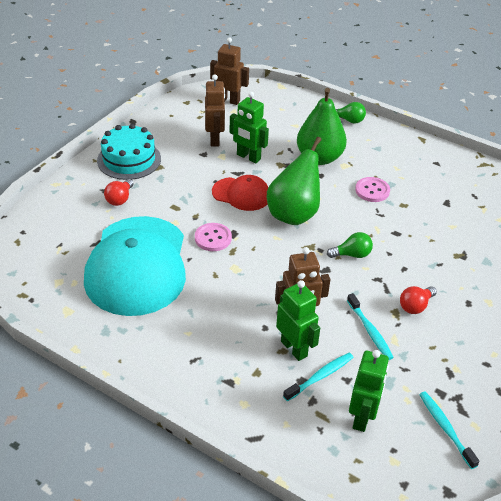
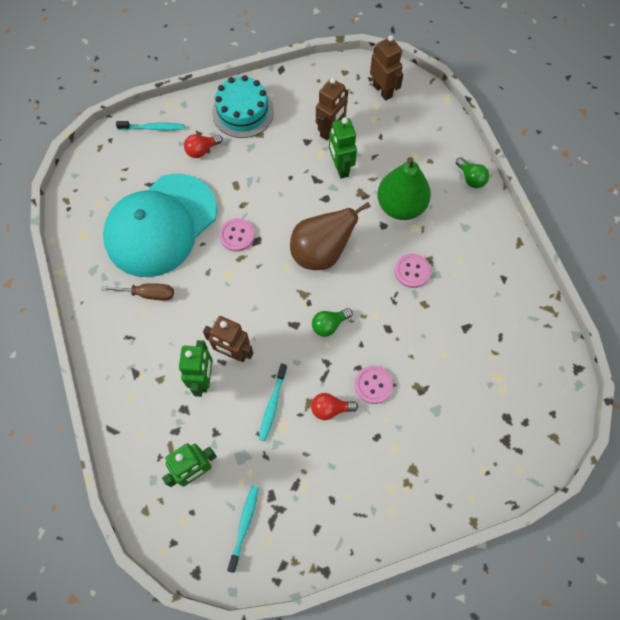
camera: 40 degrees right, 25 degrees up
red cap [212,175,269,211] -> none
green pear [266,137,322,225] -> brown pear [290,202,371,270]
turquoise toothbrush [283,353,354,401] -> turquoise toothbrush moved to [116,121,184,130]
green light bulb [327,232,373,258] -> green light bulb turned 120 degrees clockwise [312,308,352,337]
none -> brown screwdriver [101,283,174,301]
none -> pink button [354,366,393,404]

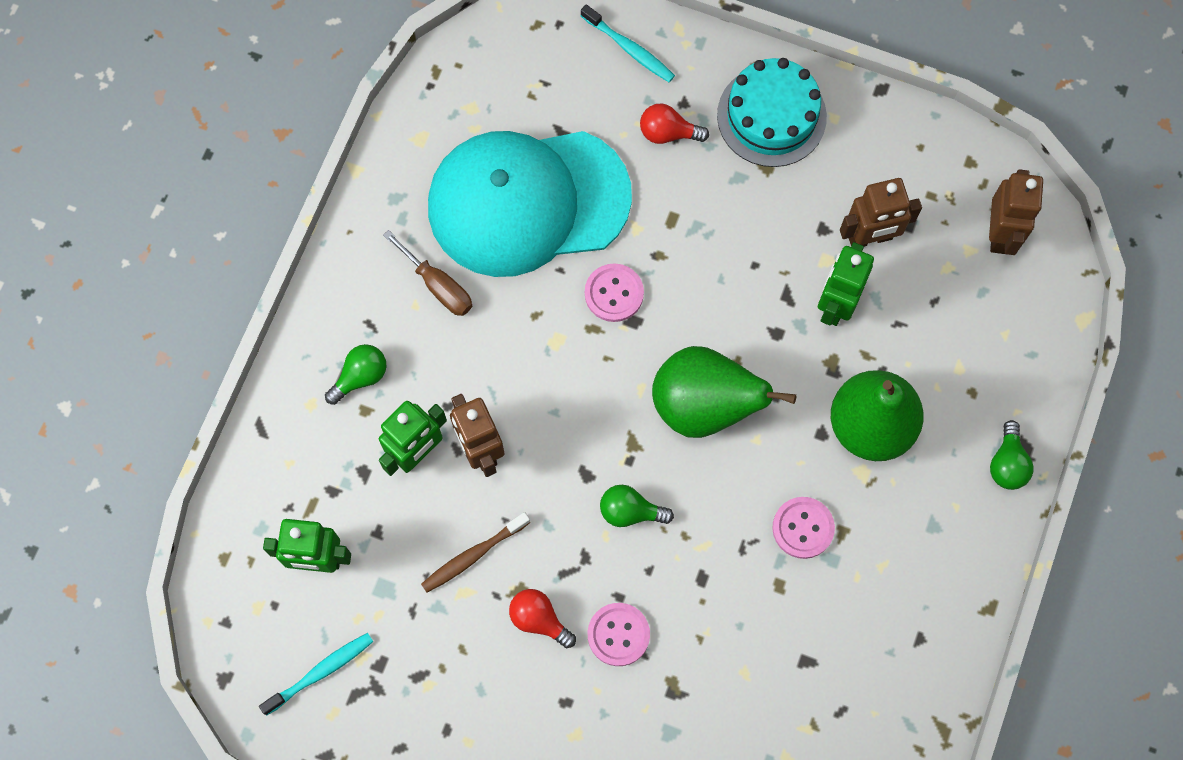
camera: 40 degrees right, 5 degrees up
turquoise toothbrush [259,363,287,441] -> brown toothbrush [421,512,530,593]
brown pear [290,202,371,270] -> green pear [652,346,796,438]
none -> green light bulb [325,344,387,405]

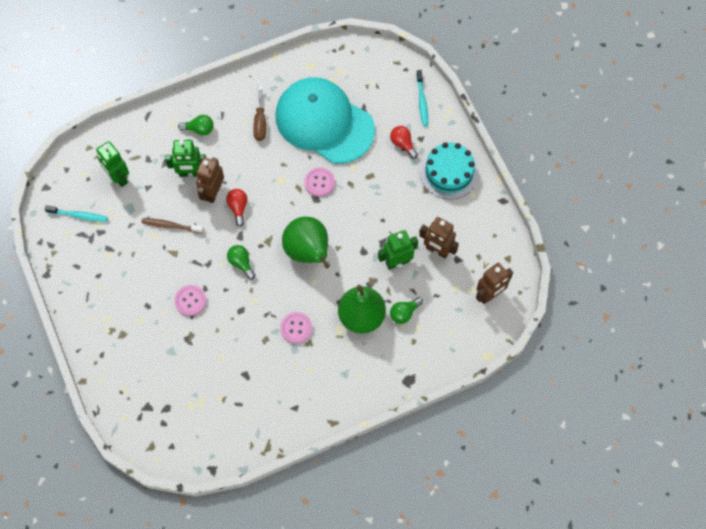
camera: 45 degrees right, 5 degrees down
red light bulb [509,589,576,648] -> red light bulb moved to [226,189,247,227]
green light bulb [990,420,1034,490] -> green light bulb moved to [390,297,423,324]

